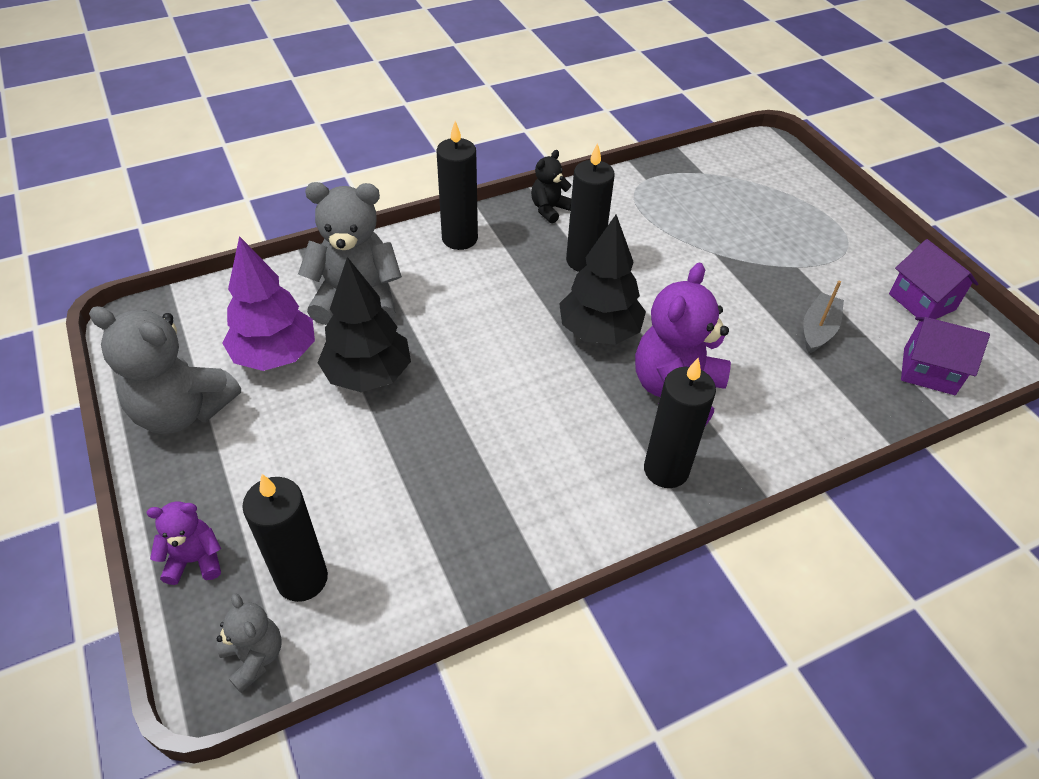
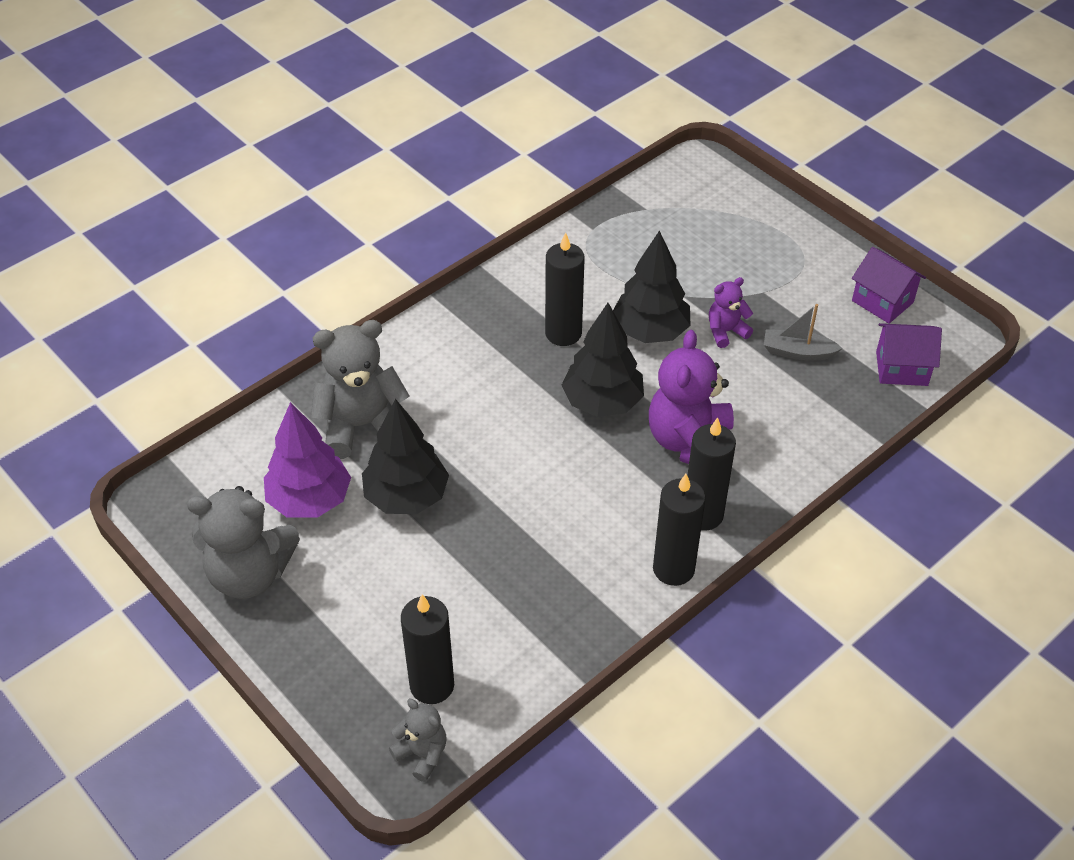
camera: 15 degrees left, 0 degrees up
purple teddy bear [147,502,221,585] -> purple teddy bear moved to [709,277,753,348]
black candle [436,121,478,250] -> black candle moved to [653,474,706,586]
black teddy bear [531,150,572,223] -> none
grey boat [803,281,844,353] -> grey boat turned 90 degrees counterclockwise [764,304,843,361]
none -> black tree [613,230,691,343]

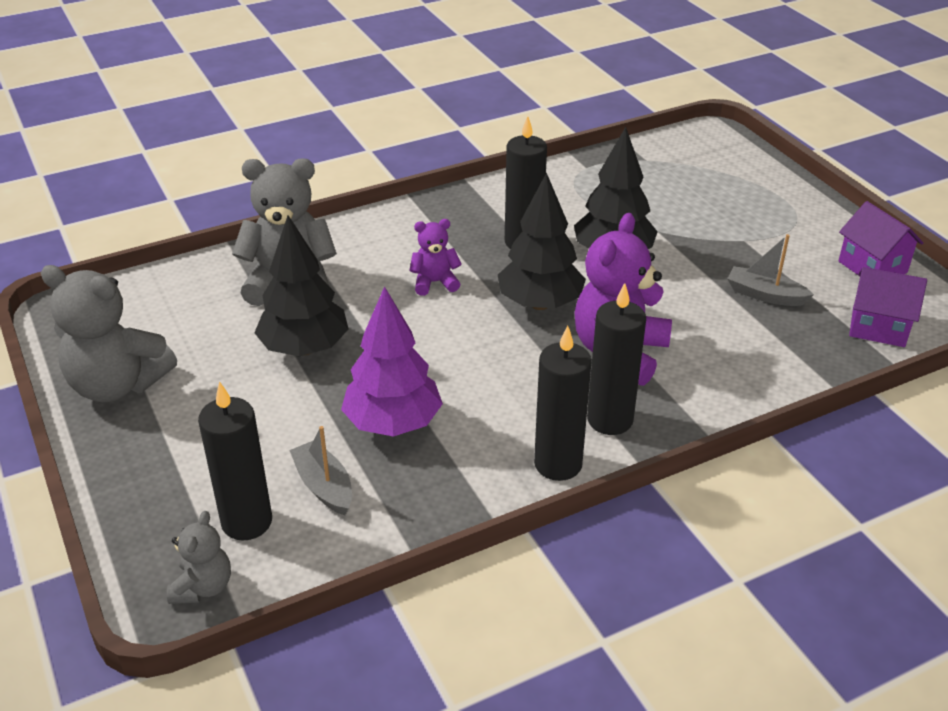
camera: 15 degrees right, 10 degrees down
purple tree [264,402,351,517] -> purple tree moved to [341,286,443,437]
grey teddy bear [389,699,447,782] -> grey teddy bear turned 45 degrees clockwise [167,511,231,604]
purple teddy bear [709,277,753,348] -> purple teddy bear moved to [409,219,462,296]
none -> grey boat [289,426,352,515]

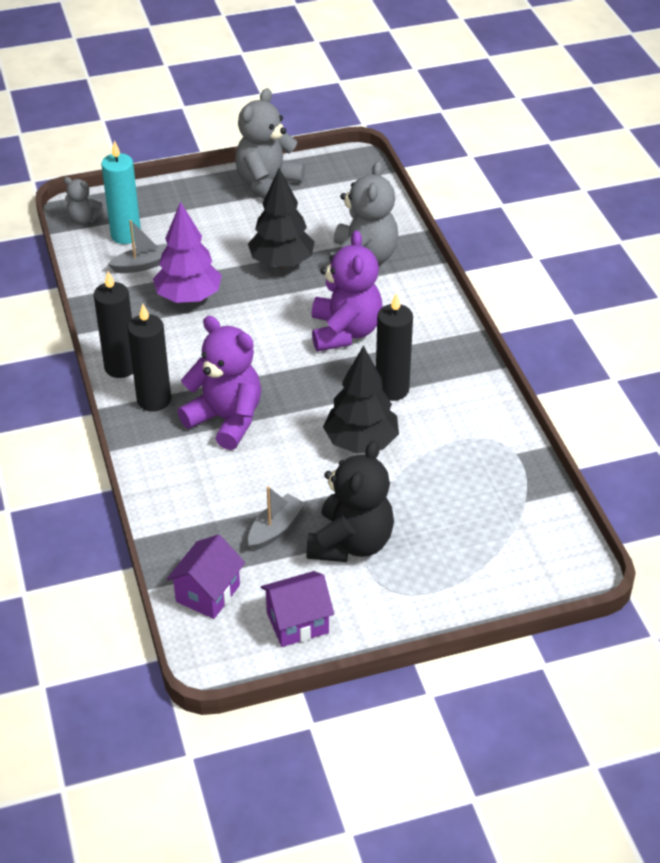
camera: 100 degrees right, 5 degrees up
black candle [198,381,272,541] -> turquoise candle [101,140,141,244]
purple teddy bear [409,219,462,296] -> purple teddy bear [312,230,383,351], size x1.92
black tree [498,172,586,310] -> none
none -> black teddy bear [306,440,394,562]

